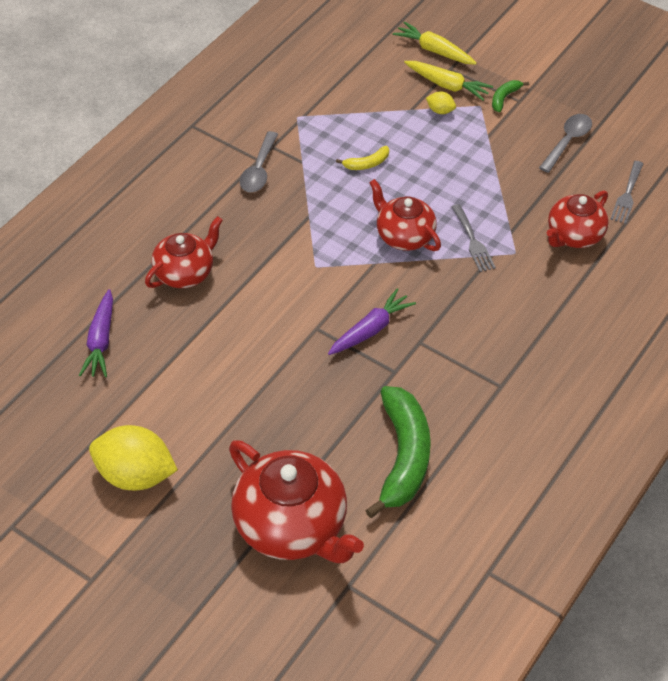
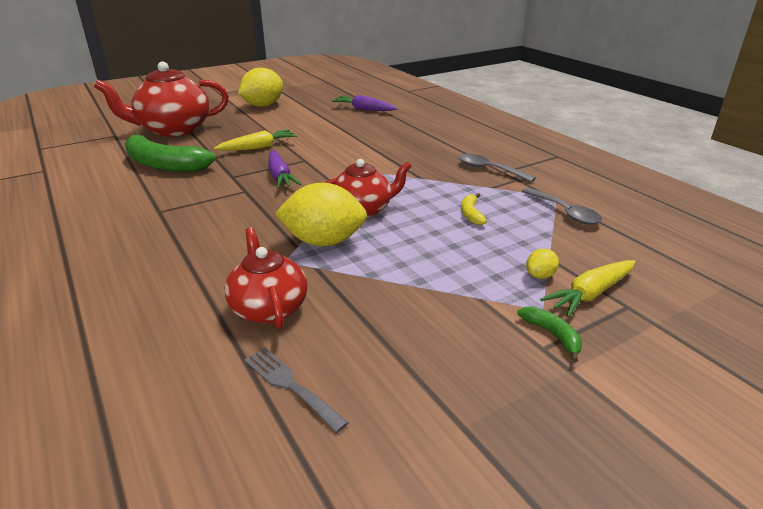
camera: 115 degrees right, 20 degrees down
red teapot [145,216,223,288] -> none
yellow carrot [393,22,477,65] -> yellow carrot moved to [214,130,297,151]
grey fork [451,204,496,272] -> yellow lemon [275,183,367,246]
grey spoon [539,114,592,173] -> grey spoon moved to [522,188,602,225]

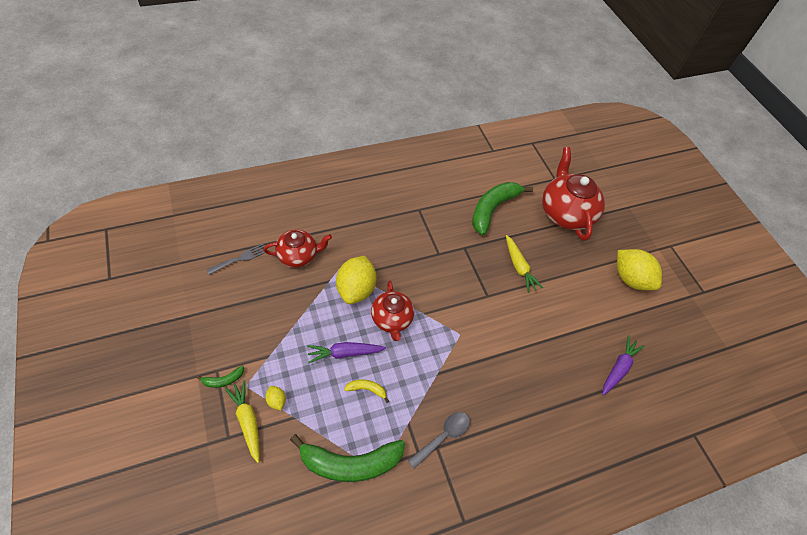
camera: 95 degrees right, 25 degrees up
purple carrot [269,150,301,189] -> purple carrot moved to [307,342,386,363]
grey spoon [522,188,602,225] -> green banana [290,434,405,482]

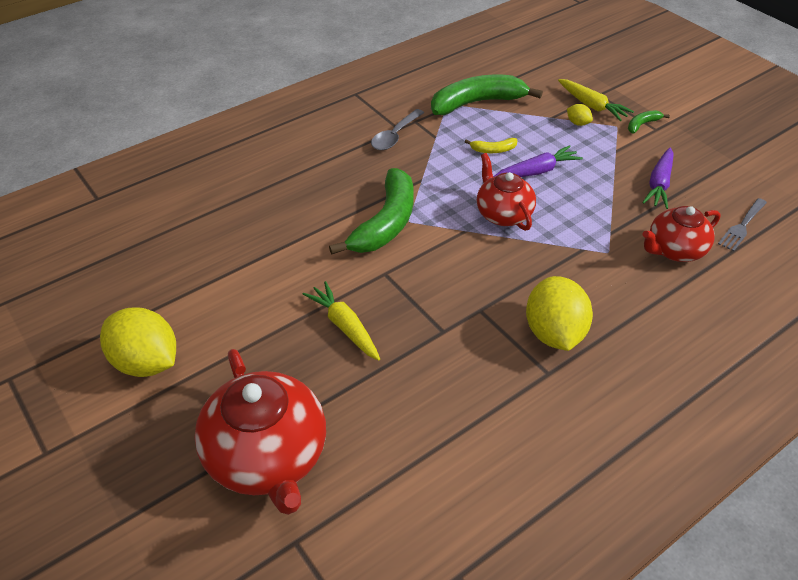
camera: 170 degrees right, 10 degrees down
yellow lemon [336,256,377,304] -> yellow lemon moved to [526,276,593,351]
green banana [472,182,533,236] -> green banana moved to [329,168,414,254]
purple carrot [602,335,645,395] -> purple carrot moved to [642,147,673,209]

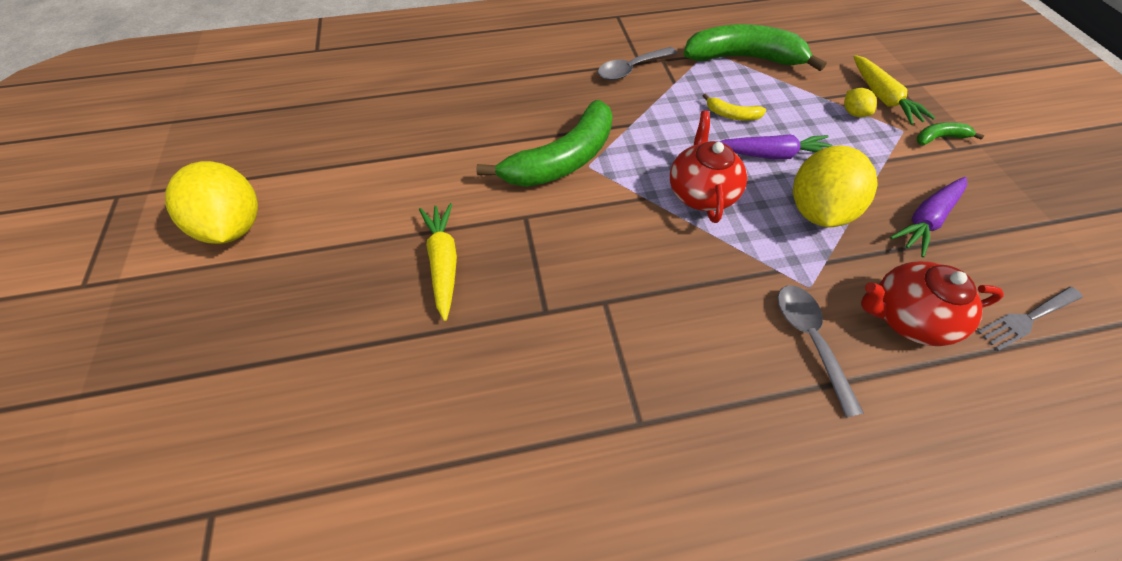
camera: 25 degrees right, 10 degrees up
red teapot [195,349,326,515] -> none
yellow lemon [526,276,593,351] -> yellow lemon moved to [793,145,878,227]
none -> grey spoon [778,286,864,418]

